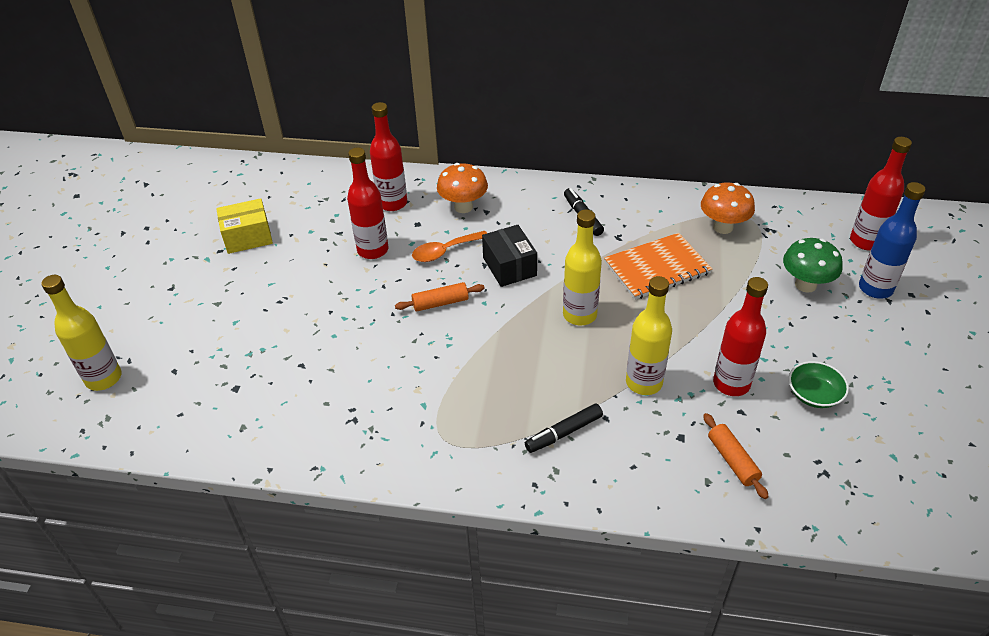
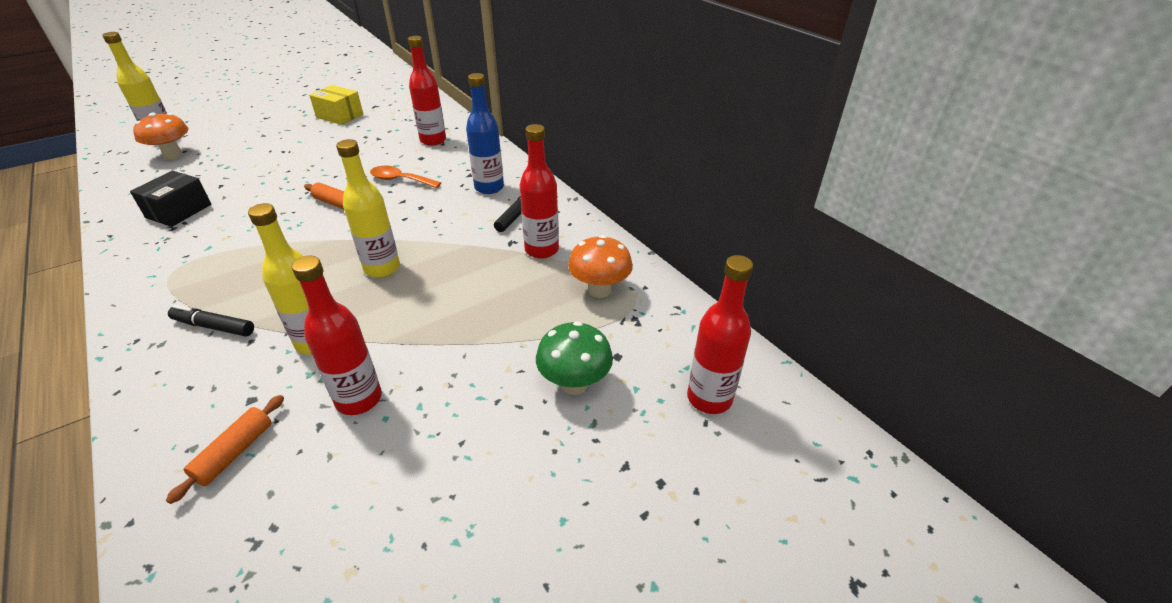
camera: 45 degrees right, 5 degrees down
red bottle [347,148,388,259] -> red bottle moved to [520,124,559,259]
orange mushroom [437,163,488,213] -> orange mushroom moved to [133,113,189,160]
black box [482,225,537,287] -> black box moved to [130,171,211,227]
orange notebook [604,233,712,300] -> none
green bowl [789,361,849,408] -> none
blue bottle [859,182,926,299] -> blue bottle moved to [466,73,504,194]

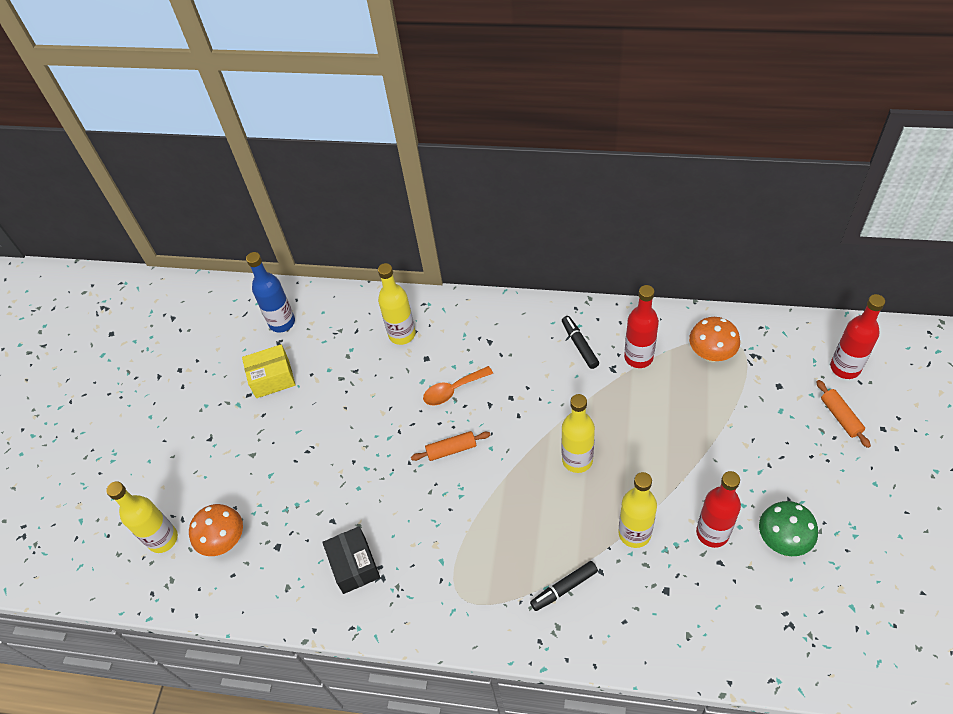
camera: 40 degrees left, 15 degrees up
orange rolling pin [166,395,284,504] -> orange rolling pin moved to [816,380,871,448]
red bottle [408,36,446,146] -> yellow bottle [378,263,416,345]
blue bottle [466,73,504,194] -> blue bottle moved to [246,252,295,333]
green mushroom [536,321,613,395] -> green mushroom moved to [759,501,818,556]

